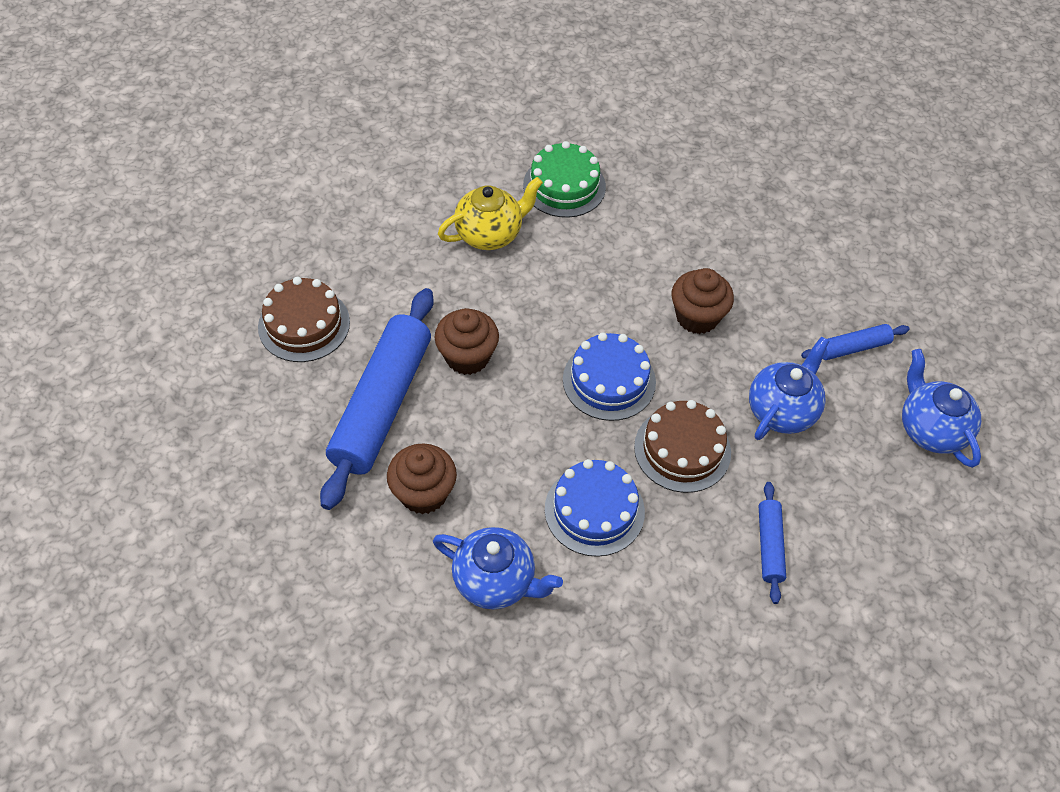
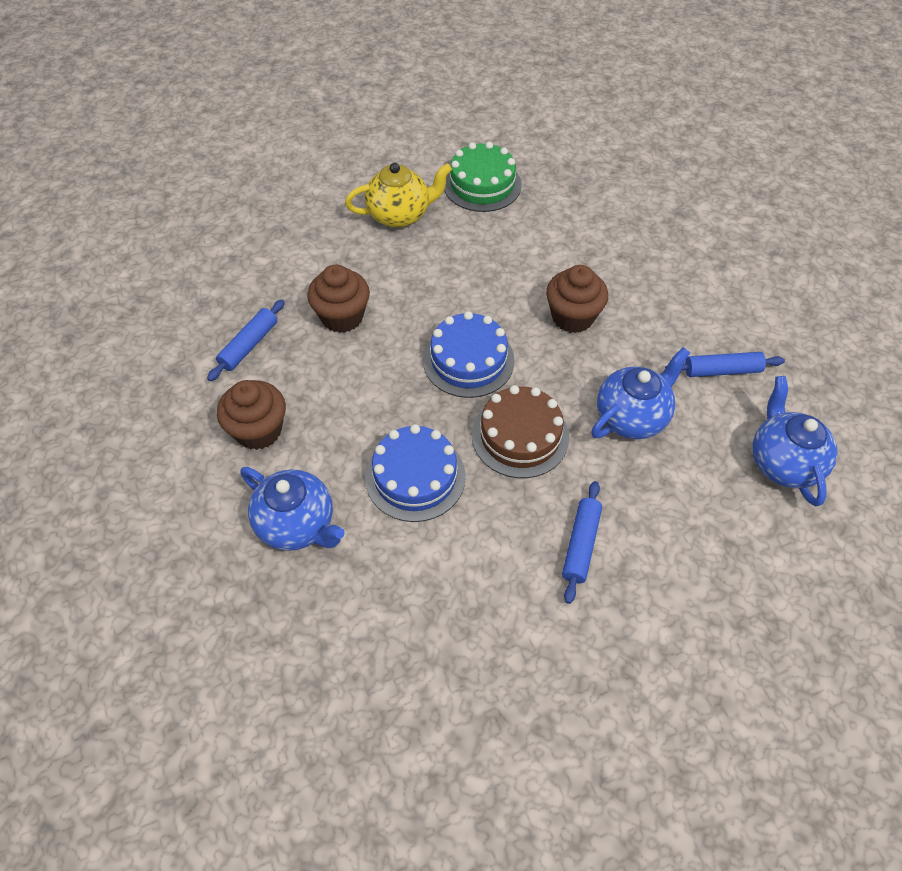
camera: 15 degrees right, 0 degrees up
brown cake [258,277,350,362] -> none
blue rolling pin [320,288,434,510] -> blue rolling pin [207,300,285,381], size x0.46

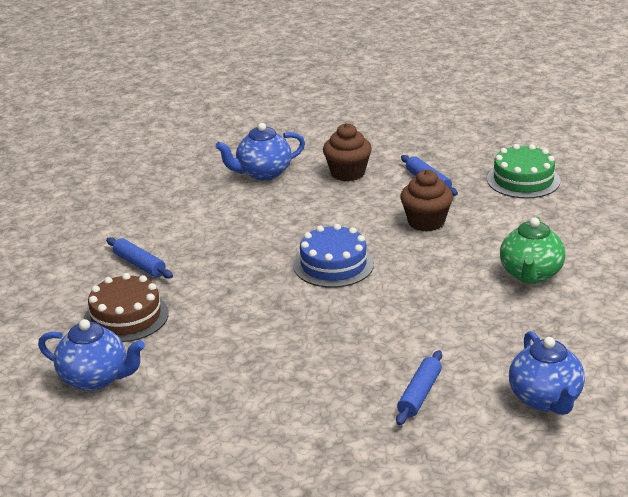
camera: 120 degrees right, 25 degrees down
yellow teapot [345,163,452,228] -> green teapot [500,217,565,284]
blue cake [365,424,466,522] -> none
green cake [444,142,521,212] -> green cake moved to [487,144,560,198]
brown cake [472,385,569,478] -> brown cake moved to [84,273,169,342]
brown cupcake [546,265,608,333] -> none
blue teapot [591,347,690,439] -> blue teapot moved to [509,331,585,415]
blue rolling pin [665,352,785,377] -> blue rolling pin moved to [396,350,442,425]

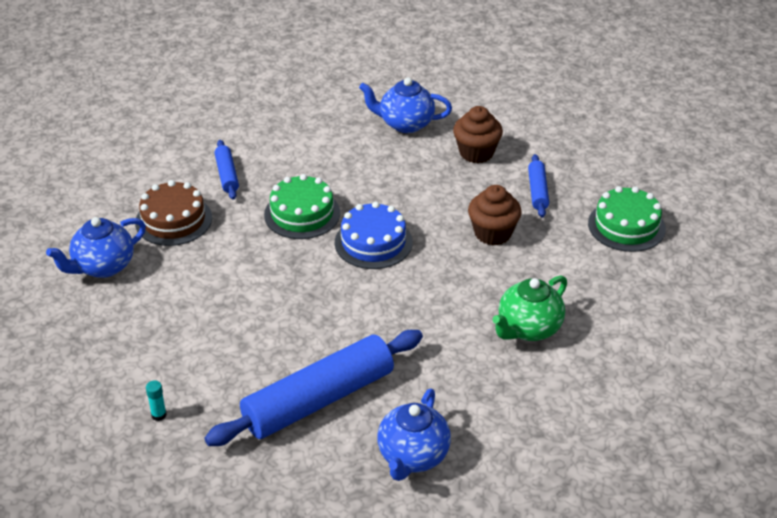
camera: 30 degrees right, 10 degrees up
blue teapot [38,319,145,391] -> blue teapot turned 90 degrees clockwise [46,217,146,278]
blue rolling pin [396,350,442,425] -> blue rolling pin [204,330,423,446], size x2.17
none -> turquoise glue stick [146,380,167,421]
none -> green cake [264,174,340,239]

